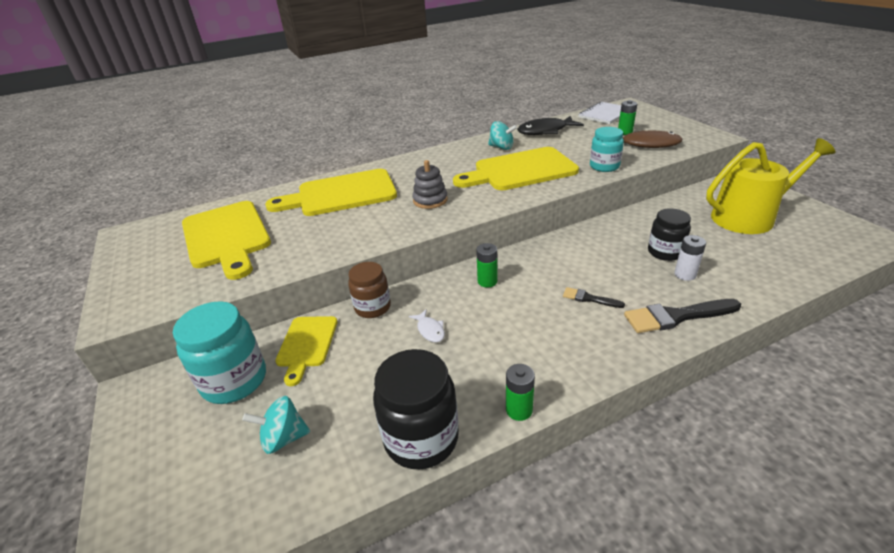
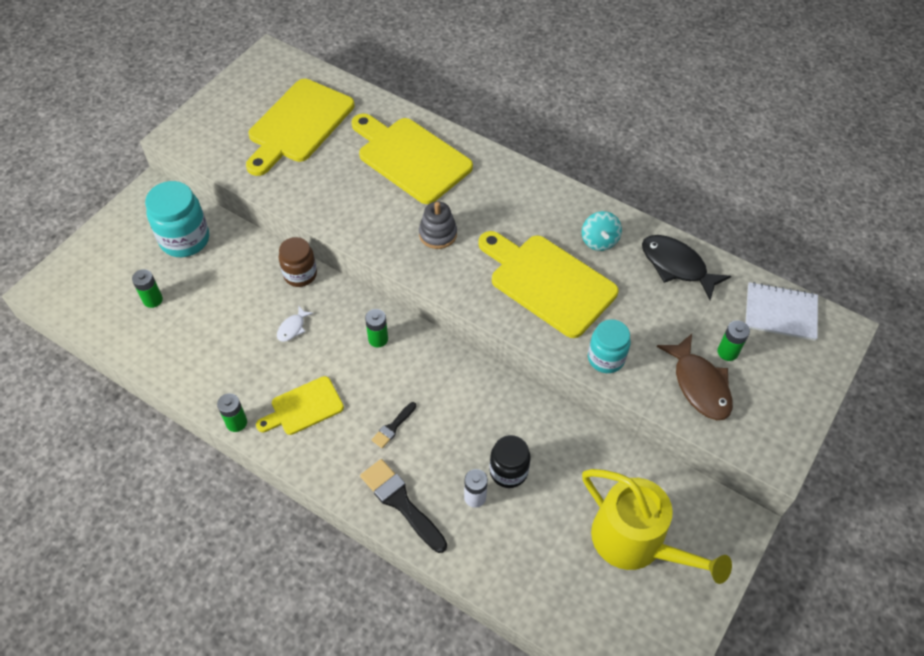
camera: 55 degrees right, 20 degrees up
turquoise spinning top [242,396,310,454] -> green battery [132,269,163,308]
yellow cutting board [275,316,338,386] -> yellow cutting board moved to [256,376,344,435]
black jar [373,349,459,469] -> none
black brush [563,287,625,308] -> black brush turned 135 degrees counterclockwise [371,402,416,448]

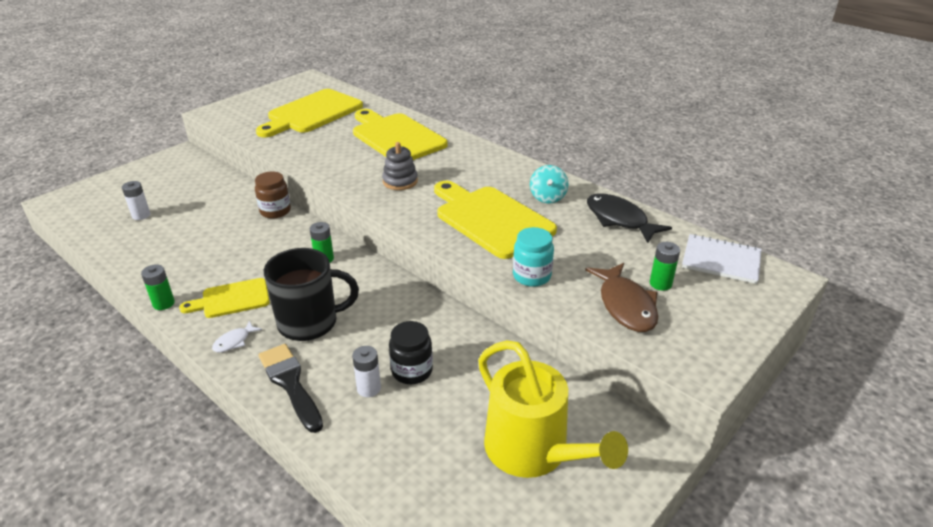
camera: 10 degrees right, 20 degrees down
green battery [132,269,163,308] -> white battery [122,181,150,220]
turquoise jar [145,181,209,257] -> none
white fish [277,306,313,342] -> white fish moved to [212,320,262,352]
black brush [371,402,416,448] -> black mug [264,248,359,341]

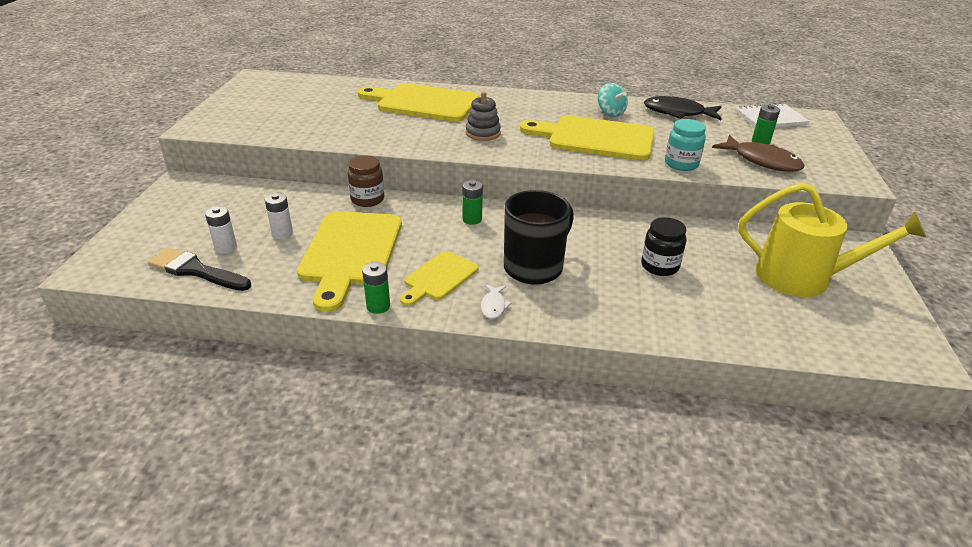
camera: 35 degrees left, 0 degrees up
yellow cutting board [256,89,363,137] -> yellow cutting board moved to [297,211,402,312]
black brush [259,344,323,433] -> black brush moved to [148,247,251,291]
white battery [352,346,381,397] -> white battery moved to [265,193,293,239]

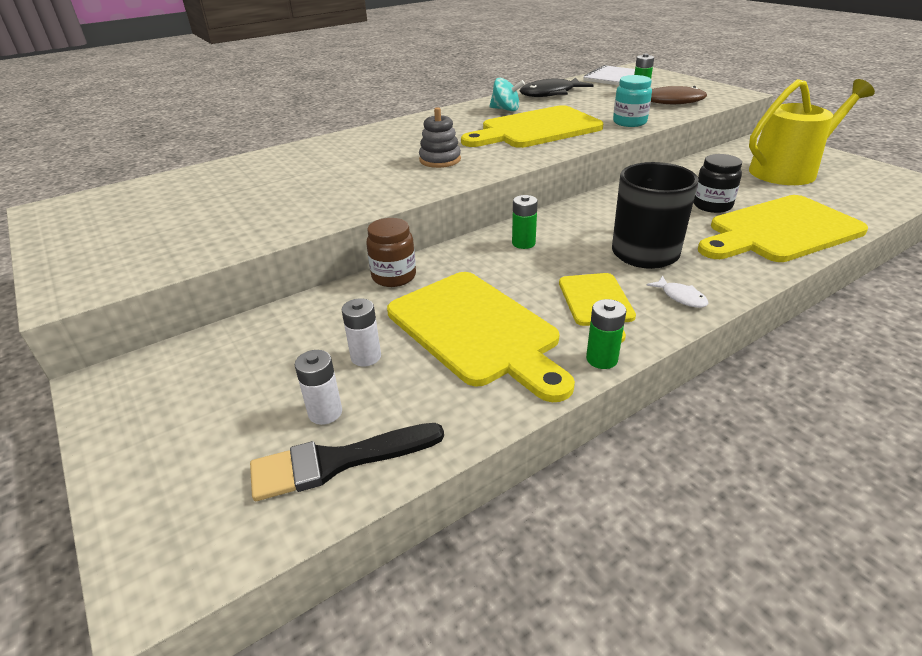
camera: 40 degrees left, 0 degrees up
yellow cutting board [358,83,479,122] -> yellow cutting board moved to [698,195,868,262]

